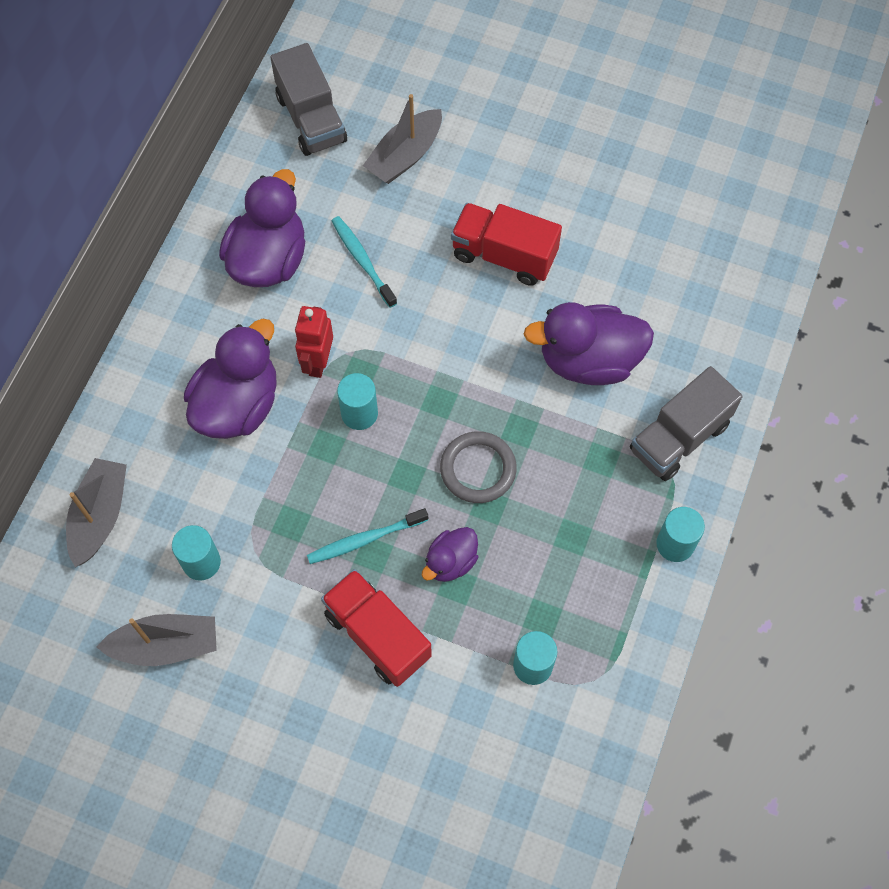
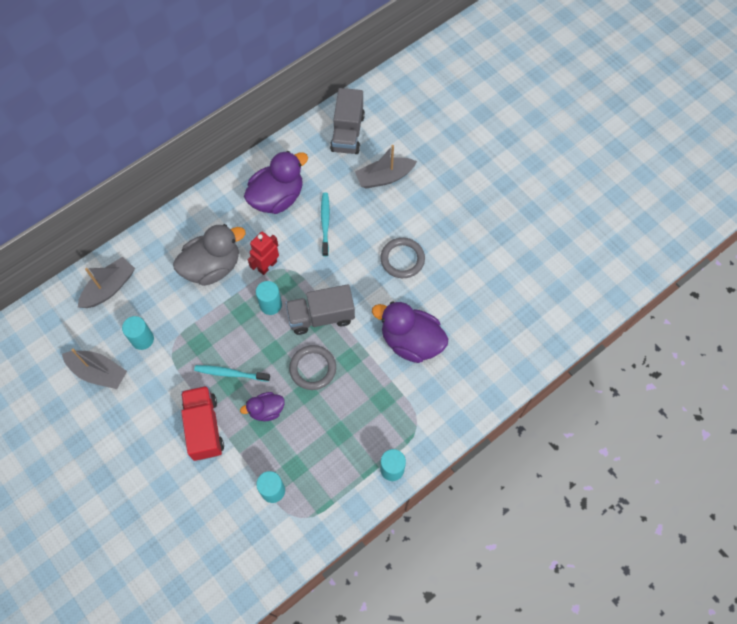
camera: 30 degrees right, 0 degrees up
purple duck [184,319,277,439] -> grey duck [173,224,246,286]
red truck [451,203,562,286] -> grey ring [380,238,425,278]
grey truck [630,366,743,481] -> grey truck moved to [285,284,355,335]

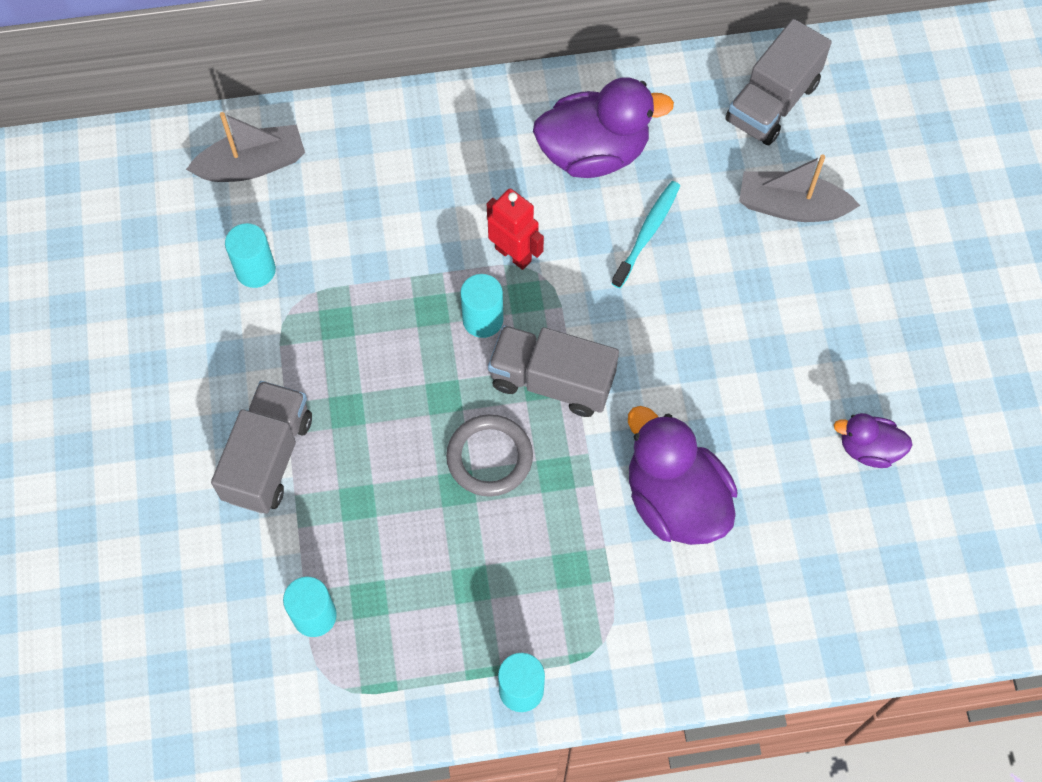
camera: 30 degrees right, 0 degrees up
grey boat [62,349,127,389] -> none
grey duck [173,224,246,286] -> none
red truck [181,386,224,461] -> grey truck [211,381,312,514]
turquoise toothbrush [194,365,270,382] -> none
purple duck [240,392,285,421] -> purple duck moved to [834,413,913,468]
red robot [248,232,279,275] -> red robot turned 60 degrees clockwise [487,189,544,270]
grey ring [380,238,425,278] -> none

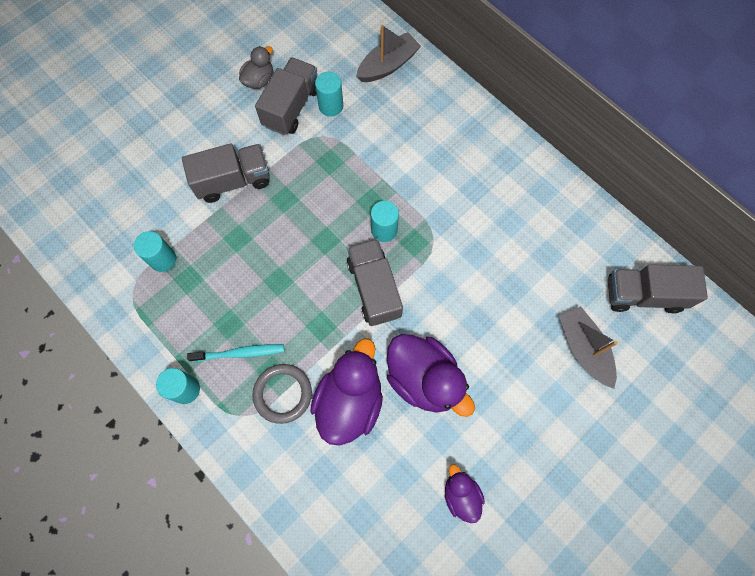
camera: 55 degrees right, 5 degrees up
grey boat [186,112,305,182] -> grey boat turned 75 degrees counterclockwise [356,24,421,82]
grey ring [446,414,533,497] -> grey ring moved to [252,364,312,424]
red robot [487,189,544,270] -> none
purple duck [533,77,674,178] -> purple duck moved to [387,334,475,417]
turquoise toothbrush [611,181,680,288] -> turquoise toothbrush moved to [187,344,284,362]
none -> grey duck [239,46,273,89]
none -> grey truck [255,57,317,135]

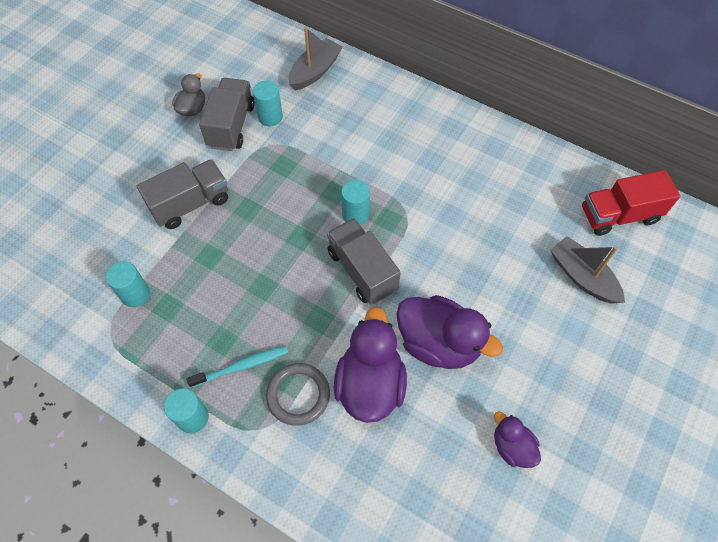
camera: 15 degrees left, 10 degrees down
grey truck [608,264,708,313] -> red truck [582,170,680,236]

